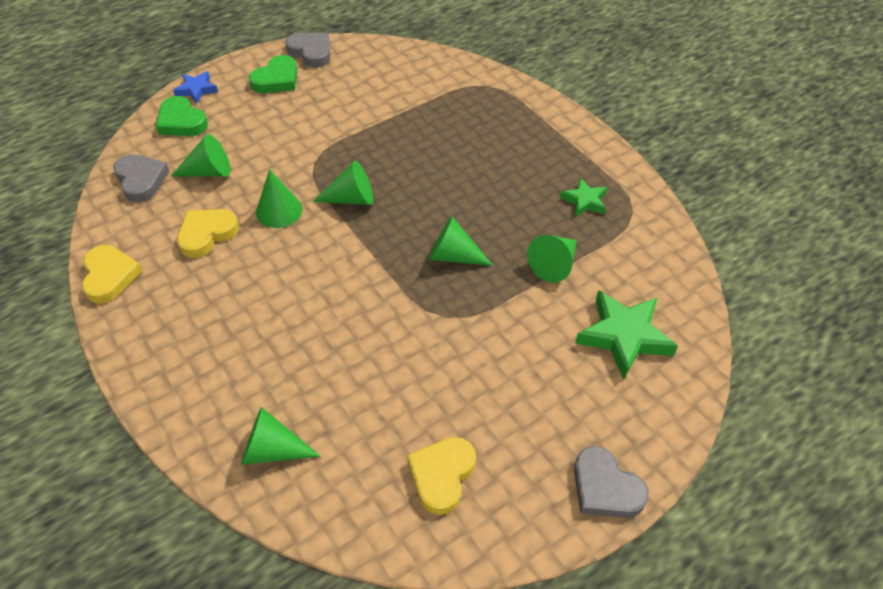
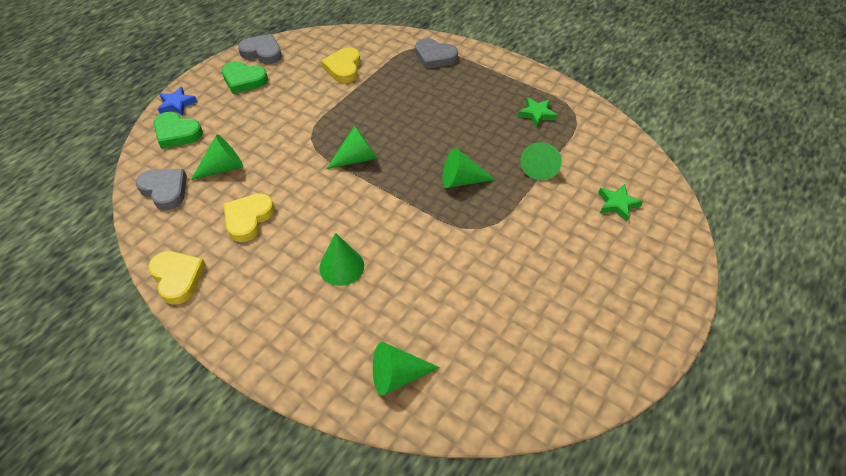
camera: 20 degrees left, 0 degrees up
green heart [249,55,297,93] -> green heart turned 90 degrees clockwise [222,61,268,94]
green cone [256,169,302,228] -> green cone moved to [319,233,364,286]
yellow heart [407,437,476,515] -> yellow heart moved to [321,47,360,83]
grey heart [574,446,649,518] -> grey heart moved to [415,38,458,69]
green star [575,290,678,379] -> green star [598,184,643,222], size x0.57

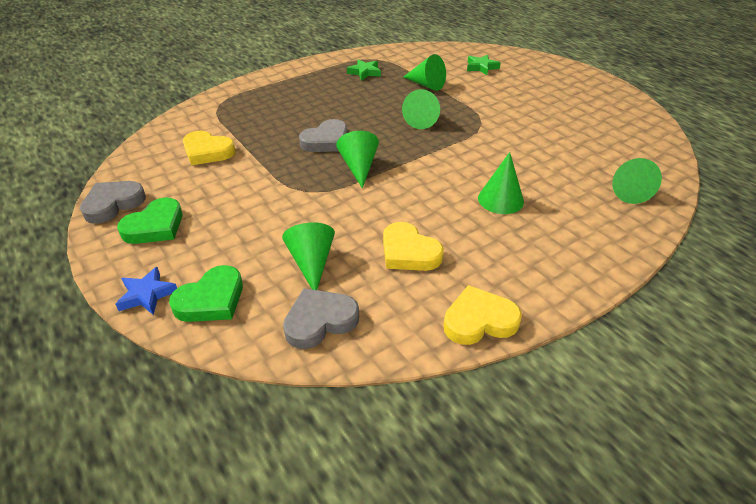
camera: 70 degrees left, 10 degrees down
grey heart [415,38,458,69] -> grey heart moved to [299,119,347,152]

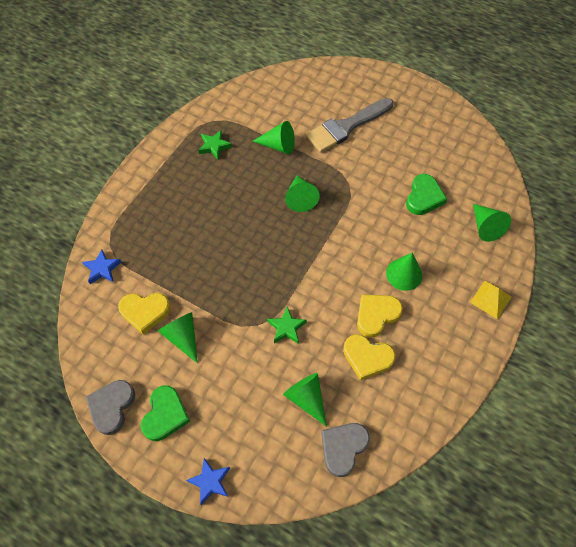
camera: 25 degrees left, 20 degrees up
green heart [169,265,243,322] -> green heart moved to [406,174,447,215]
grey heart [299,119,347,152] -> none
green cone [336,131,379,189] -> green cone moved to [158,312,198,363]
yellow heart [443,285,522,345] -> yellow heart moved to [357,295,403,337]
green star [467,55,500,75] -> green star moved to [267,307,307,344]
none -> blue star [82,249,122,284]
none -> grey brush [306,98,393,153]
none -> yellow pyramid [470,281,512,319]

